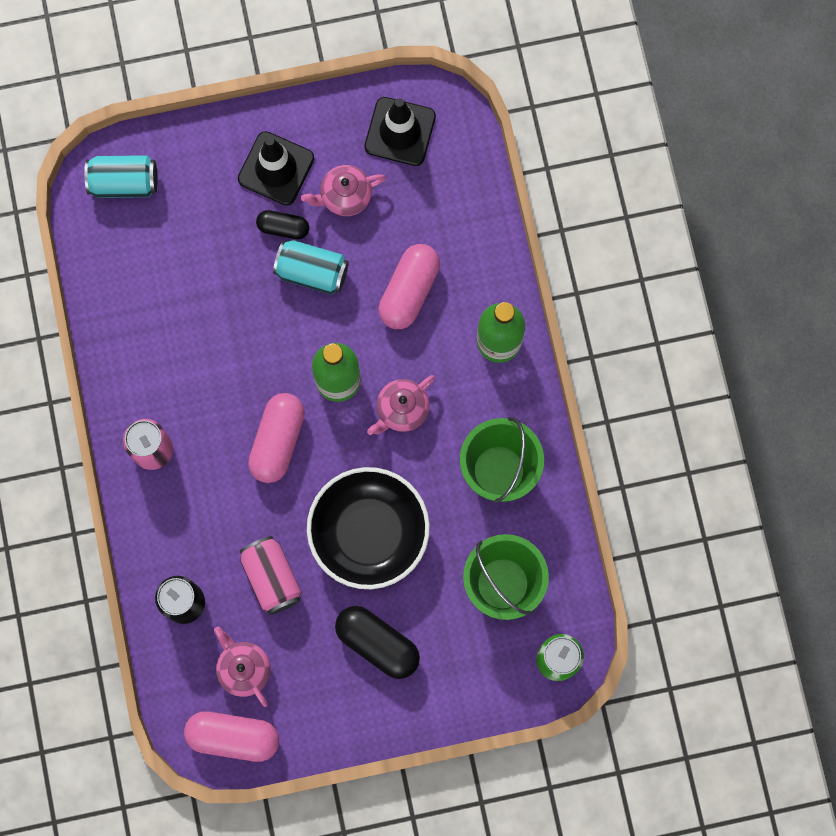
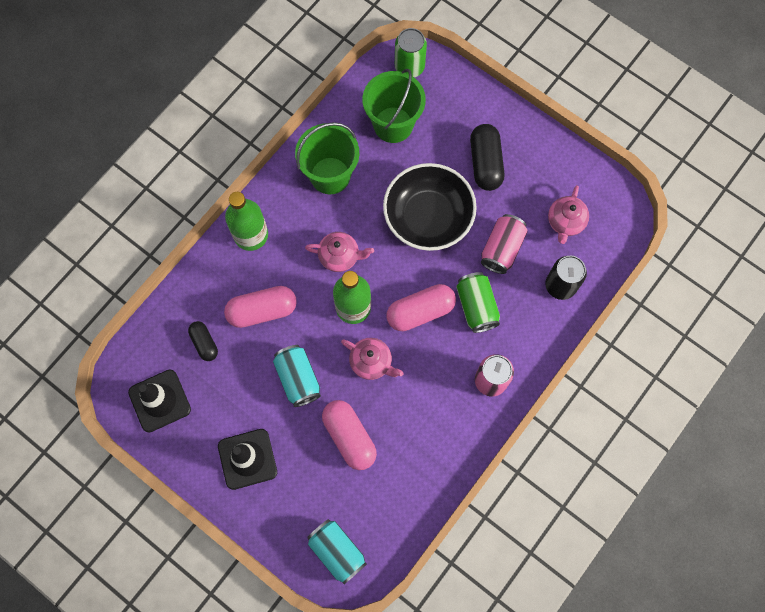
camera: 130 degrees left, 5 degrees down
pink capsule [184,711,279,762] -> pink capsule moved to [322,400,377,470]
black capsule [256,210,309,239] -> black capsule moved to [188,321,218,361]
pink teapot [301,165,386,216] -> pink teapot moved to [341,338,403,380]
none -> green can [456,272,500,333]

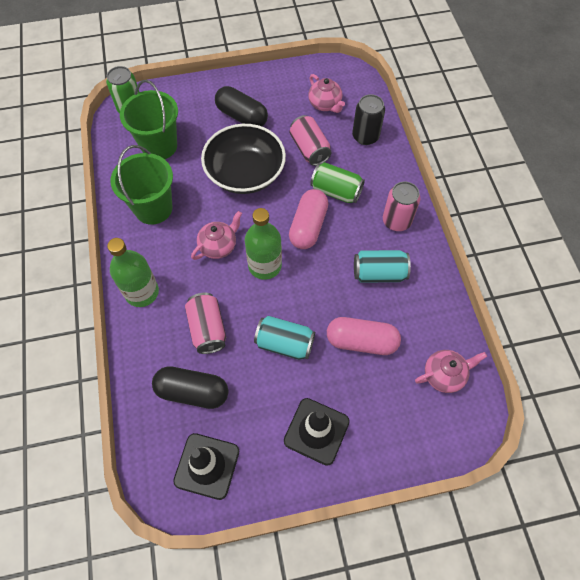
camera: 50 degrees left, 10 degrees down
black capsule [188,321,218,361] -> black capsule [152,366,228,409], size x1.68
pink capsule [224,286,297,328] -> pink can [185,293,226,354]
turquoise can [307,519,367,584] -> turquoise can moved to [354,250,411,283]
pink teapot [341,338,403,380] -> pink teapot moved to [415,350,487,393]

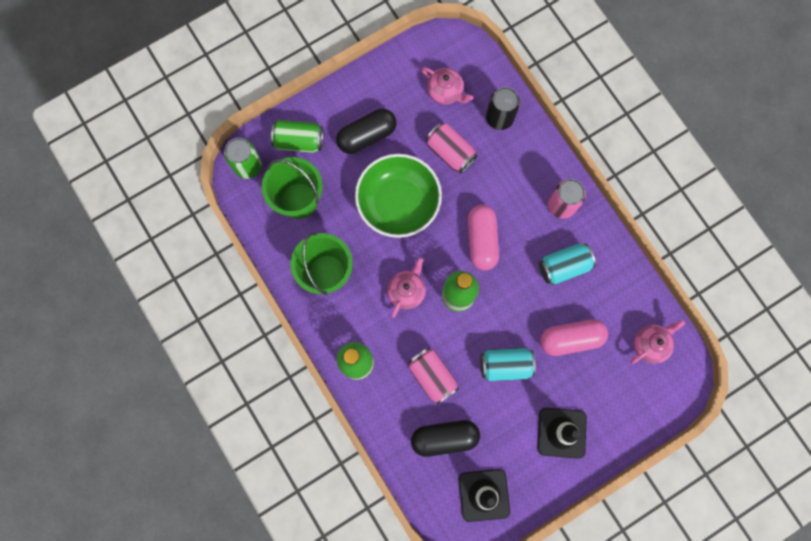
camera: 20 degrees left, 15 degrees up
black bowl [201,124,286,194] -> green bowl [355,154,442,238]
black capsule [215,86,268,126] -> black capsule turned 45 degrees counterclockwise [336,109,396,154]
green can [310,162,365,203] -> green can moved to [271,120,323,153]

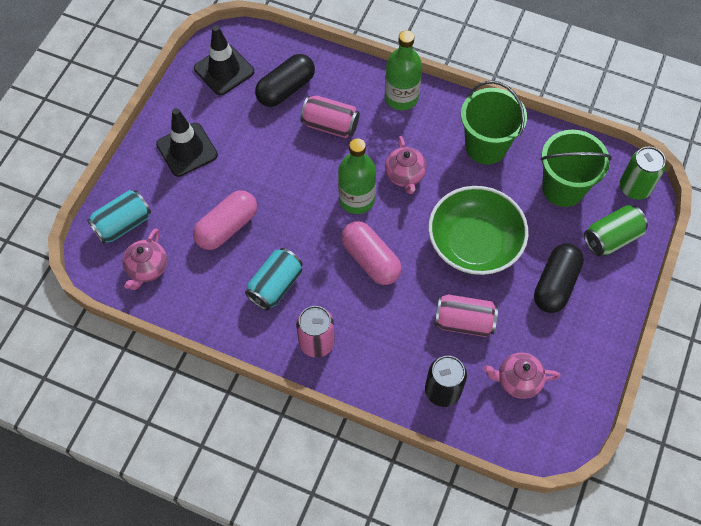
camera: 145 degrees right, 15 degrees down
turquoise can [481,348,536,381] -> turquoise can moved to [87,190,151,244]

